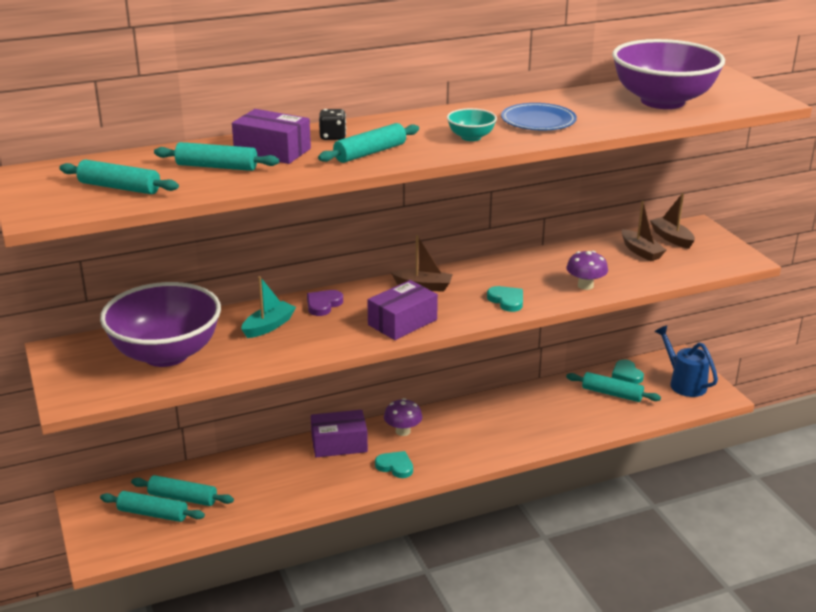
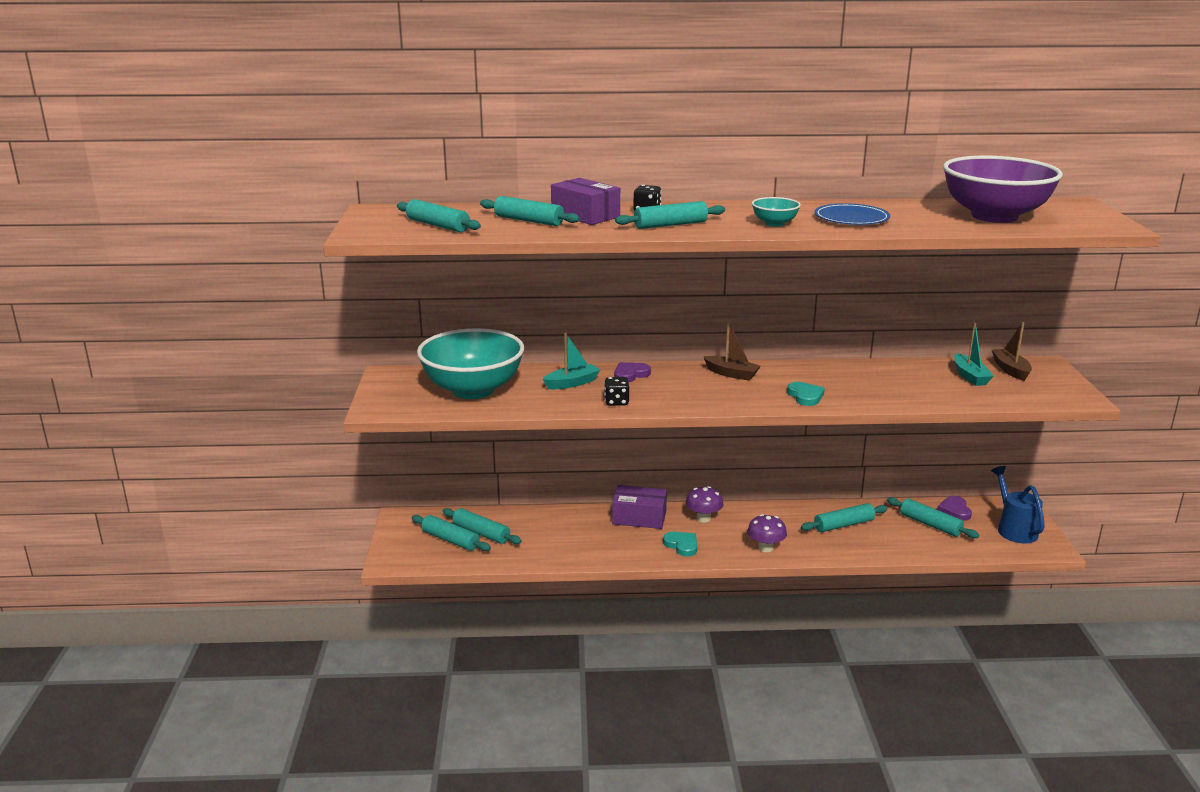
camera: 20 degrees right, 5 degrees down
purple bowl [100,282,221,367] -> turquoise bowl [417,328,524,399]
purple box [368,280,438,340] -> none
purple mushroom [566,251,608,290] -> purple mushroom moved to [747,514,787,552]
turquoise heart [612,359,644,384] -> purple heart [937,496,972,521]
brown boat [622,201,667,261] -> turquoise boat [954,323,994,386]
none -> black dice [604,377,629,406]
none -> turquoise rolling pin [801,503,888,532]

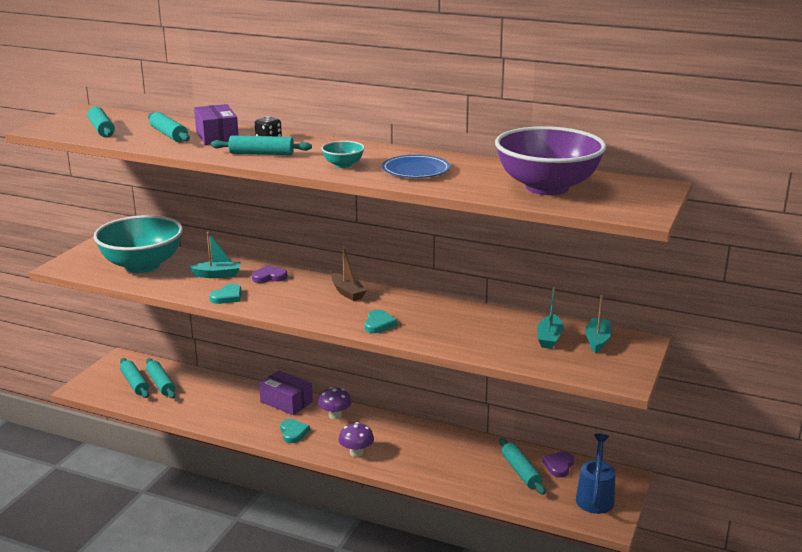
camera: 25 degrees right, 0 degrees up
black dice [604,377,629,406] -> turquoise heart [209,284,242,304]
turquoise rolling pin [801,503,888,532] -> none
brown boat [992,322,1032,381] -> turquoise boat [585,295,612,353]

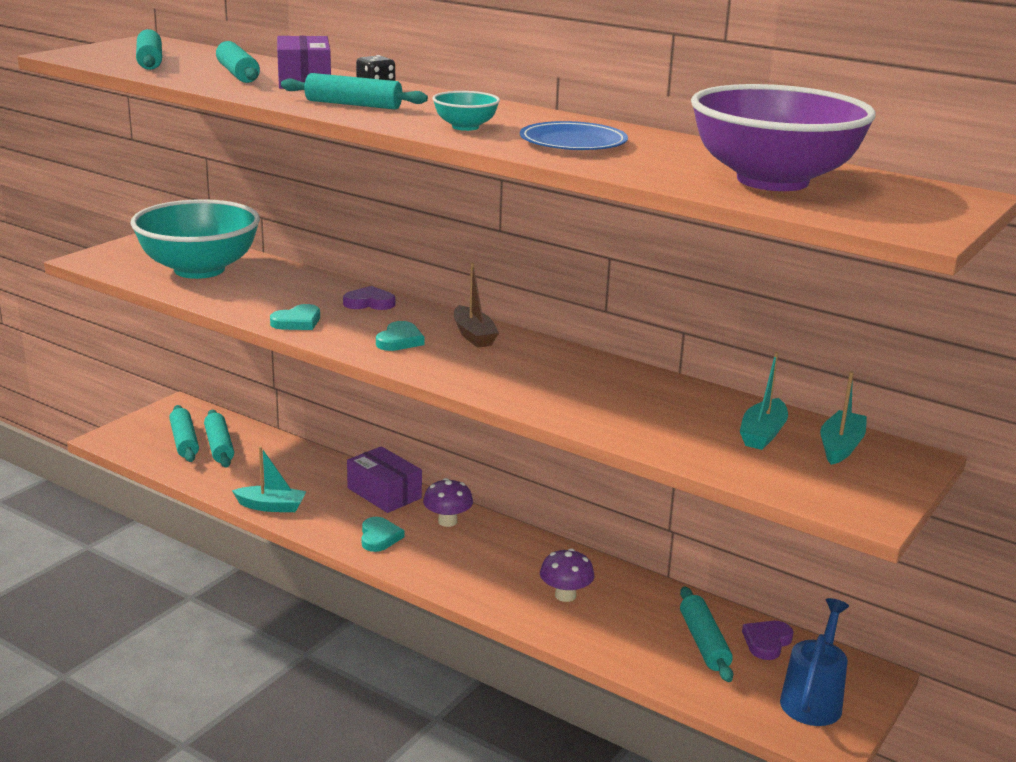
camera: 10 degrees right, 0 degrees up
turquoise boat [189,232,241,278] -> turquoise boat moved to [232,446,306,512]
purple mushroom [339,422,374,457] -> purple mushroom moved to [540,549,594,602]
turquoise heart [365,310,397,333] -> turquoise heart moved to [376,321,425,351]

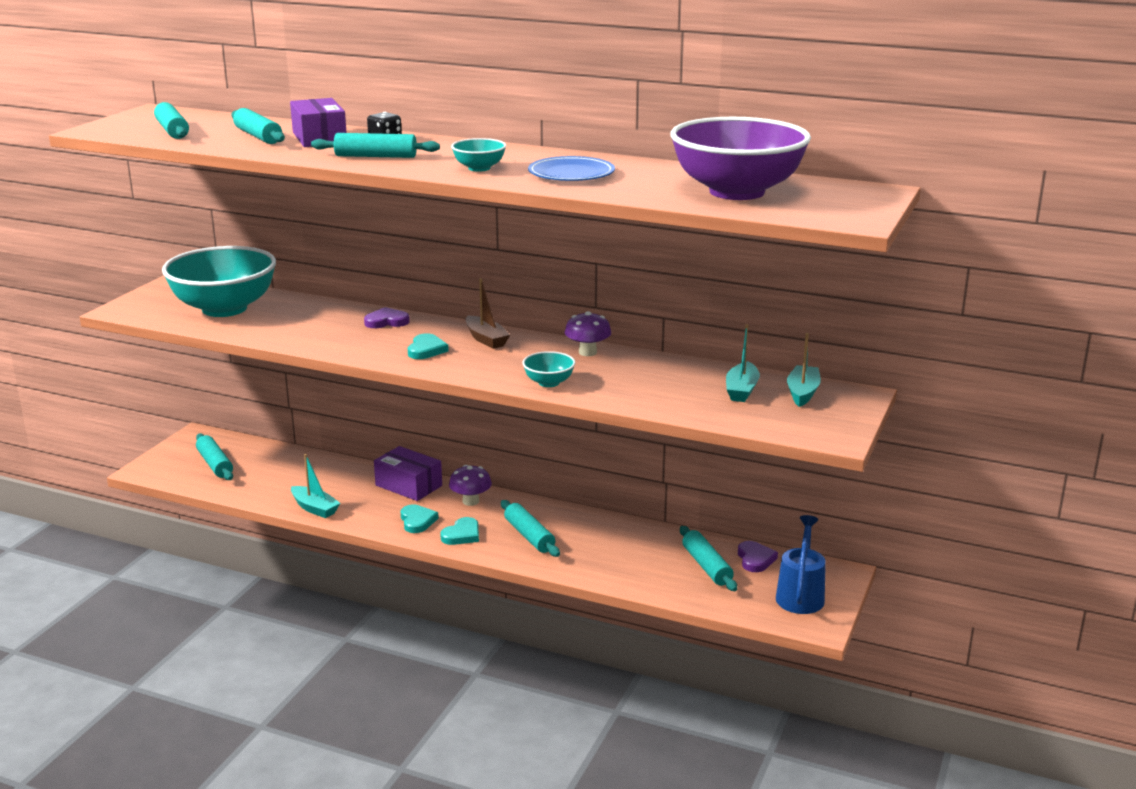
camera: 10 degrees left, 0 degrees up
turquoise rolling pin [204,410,234,467] -> turquoise rolling pin moved to [501,500,560,557]
turquoise boat [232,446,306,512] -> turquoise boat turned 45 degrees clockwise [291,454,340,518]
turquoise heart [270,304,320,330] -> turquoise heart moved to [440,517,479,545]
purple mushroom [540,549,594,602] -> purple mushroom moved to [565,311,611,356]
purple heart [742,621,793,660] -> purple heart turned 150 degrees clockwise [738,541,778,572]
none -> turquoise bowl [522,351,575,387]

